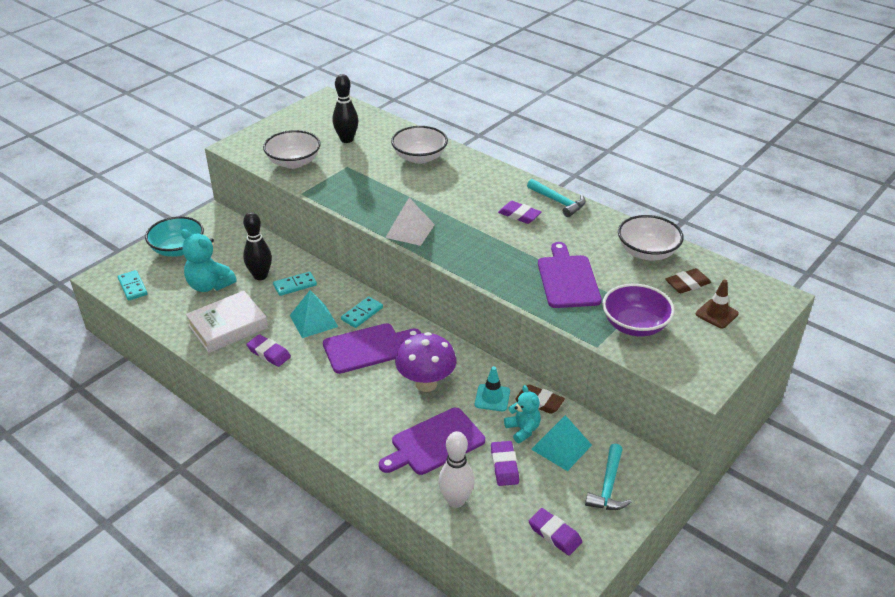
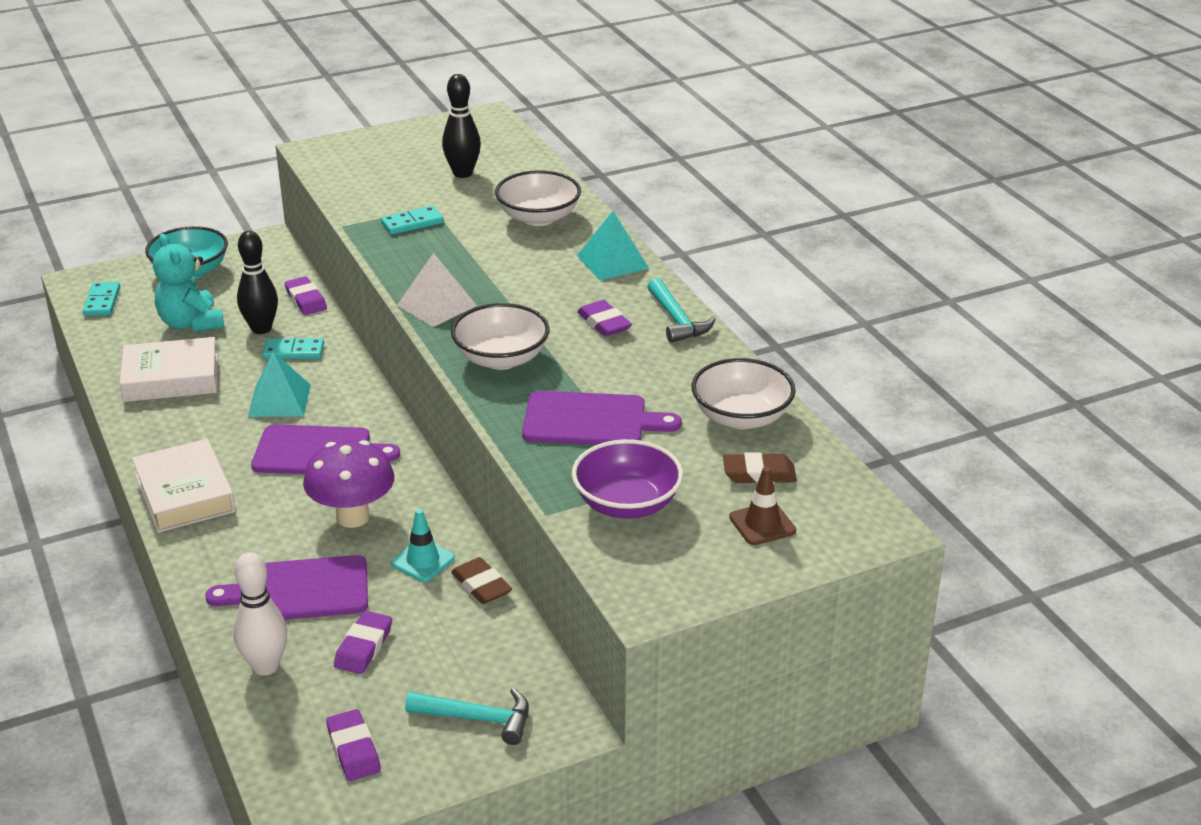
camera: 25 degrees right, 5 degrees down
purple eraser [247,334,291,367] -> purple eraser moved to [284,276,327,315]
white bowl [263,130,321,169] -> white bowl moved to [451,303,550,370]
turquoise domino [341,296,383,328] -> turquoise domino moved to [381,206,444,235]
turquoise teddy bear [504,385,541,443] -> none
turquoise pyramid [531,415,592,471] -> turquoise pyramid moved to [577,211,649,280]
purple cutting board [538,242,602,308] -> purple cutting board turned 75 degrees clockwise [522,391,682,445]
turquoise hammer [585,444,632,510] -> turquoise hammer turned 120 degrees counterclockwise [405,688,529,745]
none -> white book [132,439,236,533]

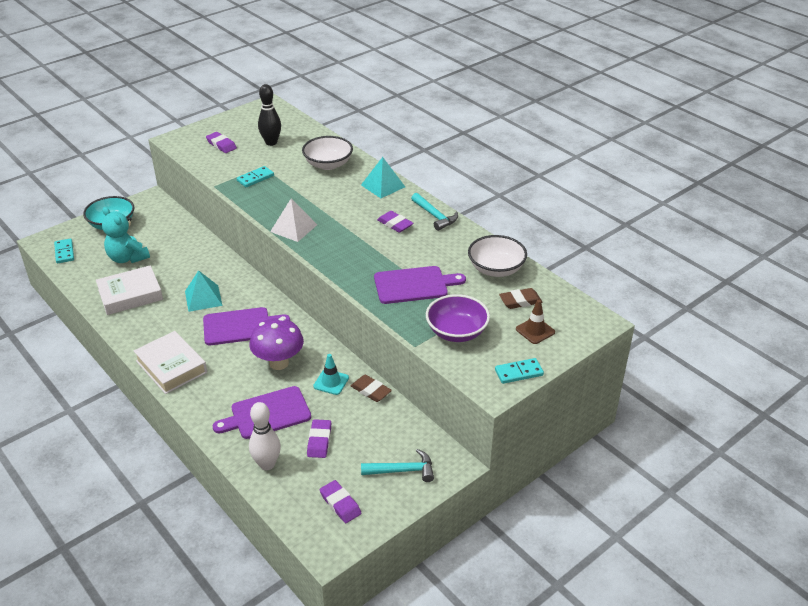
camera: 15 degrees left, 5 degrees up
black bowling pin [237,231,278,334] -> none
turquoise domino [263,338,324,359] -> turquoise domino moved to [495,358,544,384]
purple eraser [284,276,327,315] -> purple eraser moved to [206,132,237,153]
white bowl [451,303,550,370] -> none

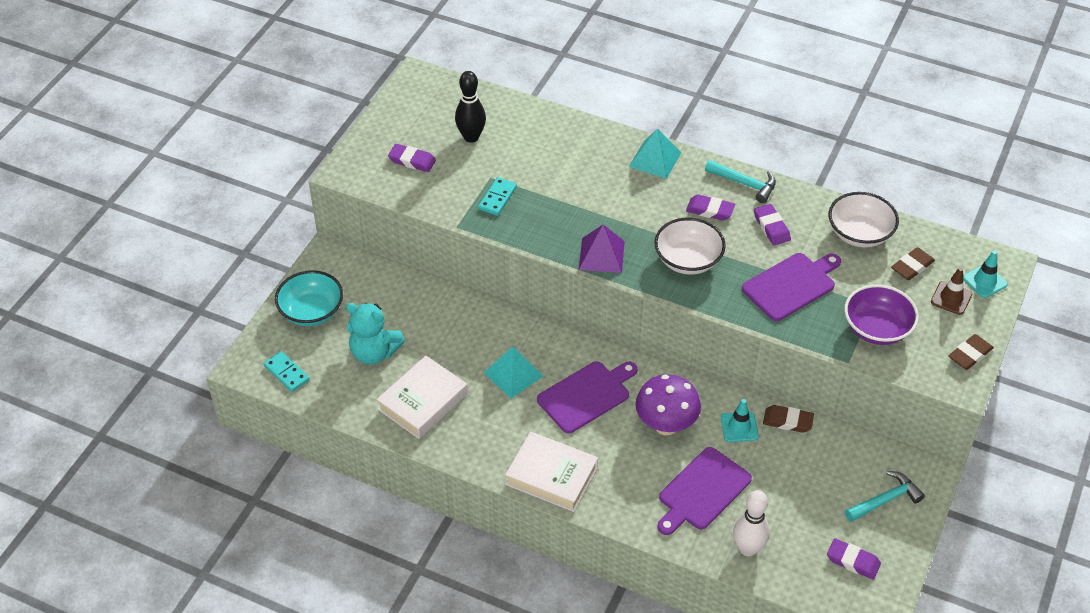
camera: 25 degrees left, 10 degrees up
white pyramid [270,199,317,242] -> purple pyramid [579,224,625,273]
white bowl [302,136,353,170] -> white bowl moved to [654,218,726,275]
purple eraser [307,419,331,458] -> purple eraser moved to [754,204,791,245]
turquoise domino [495,358,544,384] -> brown eraser [948,334,994,370]
none -> turquoise traffic cone [963,250,1008,298]

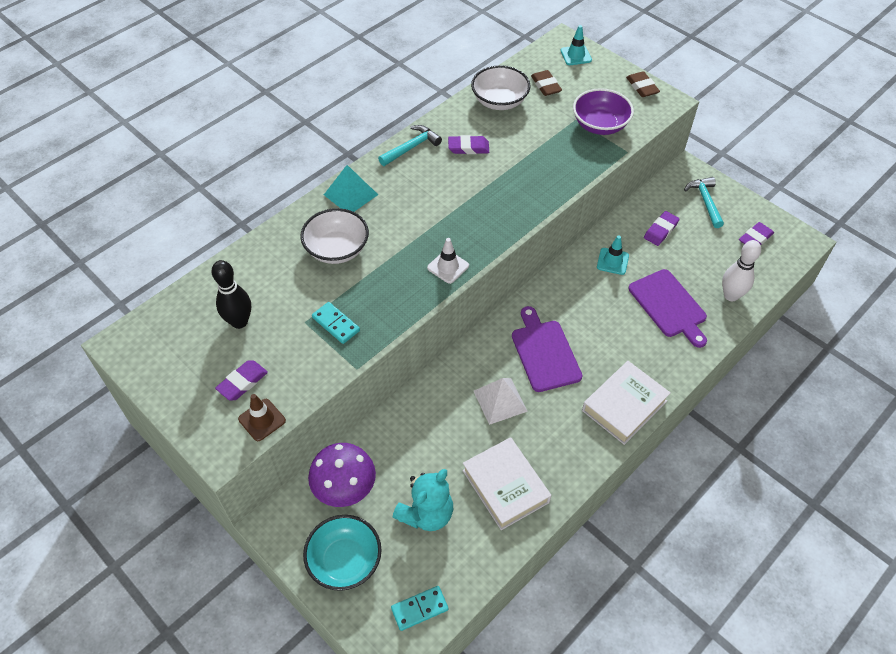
camera: 70 degrees left, 5 degrees up
turquoise pyramid [484,346,543,399] -> white pyramid [474,378,528,425]
purple pyramid [579,224,625,273] -> white traffic cone [427,238,469,284]
purple mushroom [635,374,701,435] -> purple mushroom moved to [308,443,376,507]
white bowl [654,218,726,275] -> white bowl moved to [300,208,369,264]
purple eraser [686,194,735,221] -> purple eraser moved to [644,211,680,246]
purple cutting board [742,253,841,321] -> none
brown eraser [763,405,814,433] -> none
brown traffic cone [931,267,972,315] -> brown traffic cone moved to [238,394,286,441]

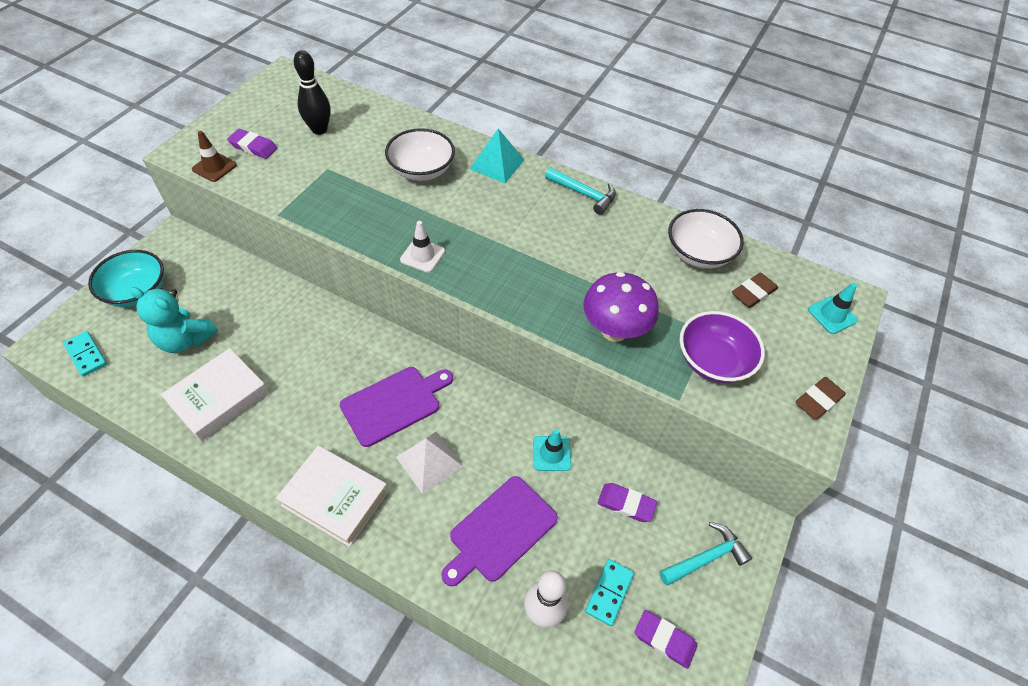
camera: 70 degrees right, 0 degrees up
purple mushroom [308,443,376,507] -> purple mushroom moved to [583,272,659,342]
turquoise domino [312,302,360,344] -> turquoise domino moved to [585,559,634,626]
purple eraser [448,135,489,154] -> none
white pyramid [474,378,528,425] -> white pyramid moved to [396,432,463,494]

